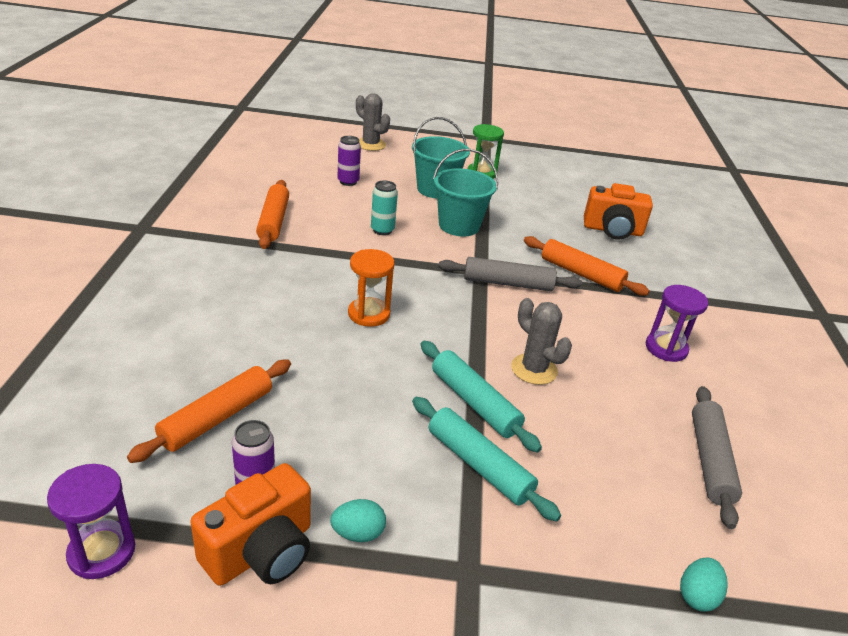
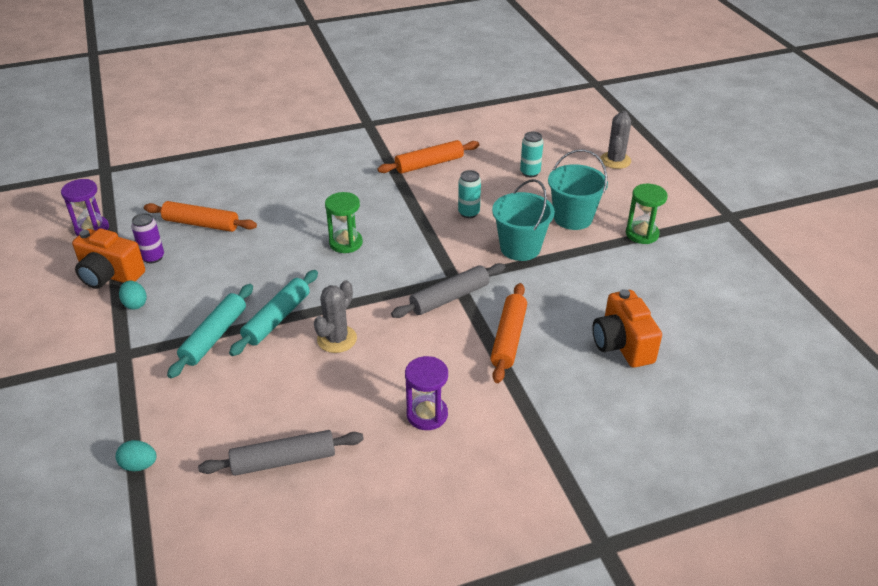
camera: 70 degrees right, 5 degrees up
purple can [337,136,361,186] -> turquoise can [520,131,543,177]
orange hourglass [348,249,395,327] -> green hourglass [325,192,363,253]
grey rolling pin [438,257,582,291] -> grey rolling pin turned 75 degrees clockwise [391,263,505,318]

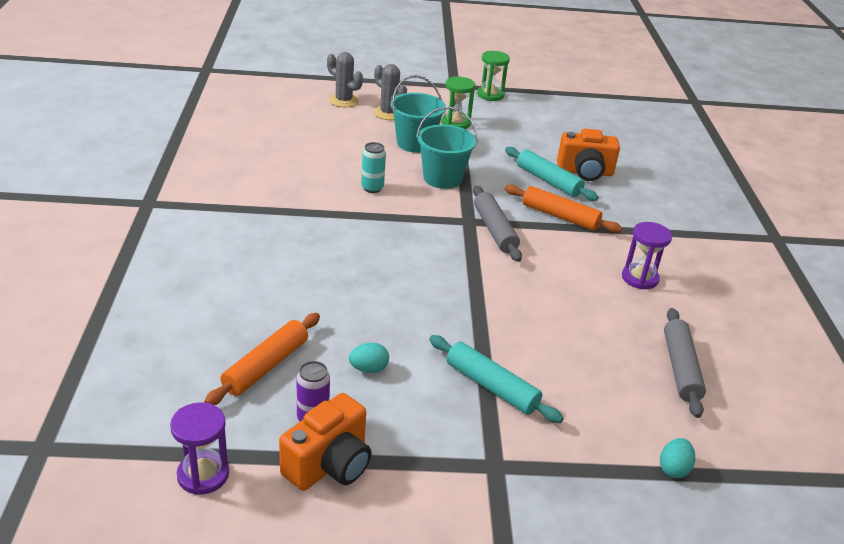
camera: 75 degrees left, 5 degrees down
turquoise egg [119,281,147,310] -> turquoise egg moved to [349,343,389,373]
turquoise rolling pin [229,270,318,356] -> turquoise rolling pin moved to [505,147,598,201]
grey cactus [314,280,357,353] -> grey cactus moved to [374,64,407,120]
green hourglass [325,192,363,253] -> green hourglass moved to [477,51,510,101]
orange rolling pin [377,140,479,174] -> none
turquoise can [520,131,543,177] -> none

